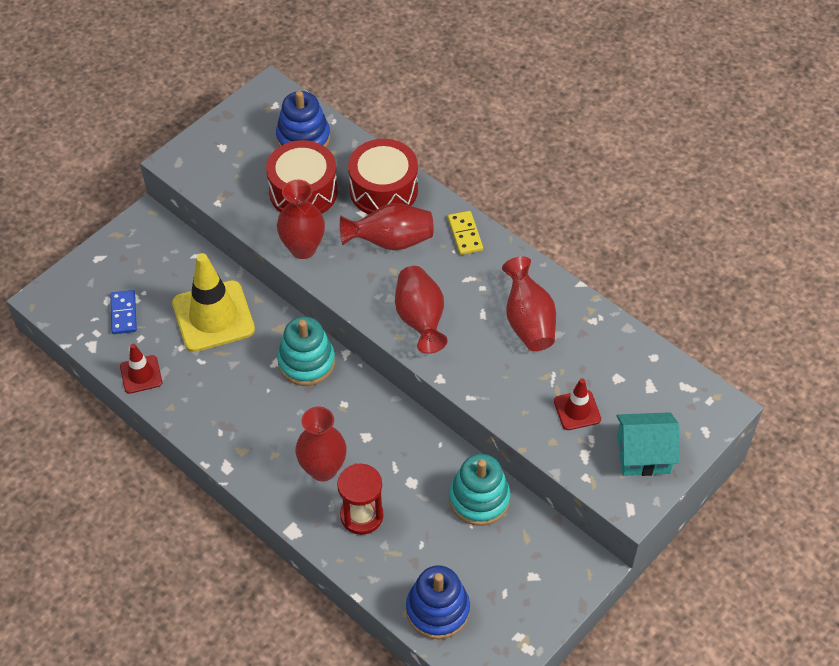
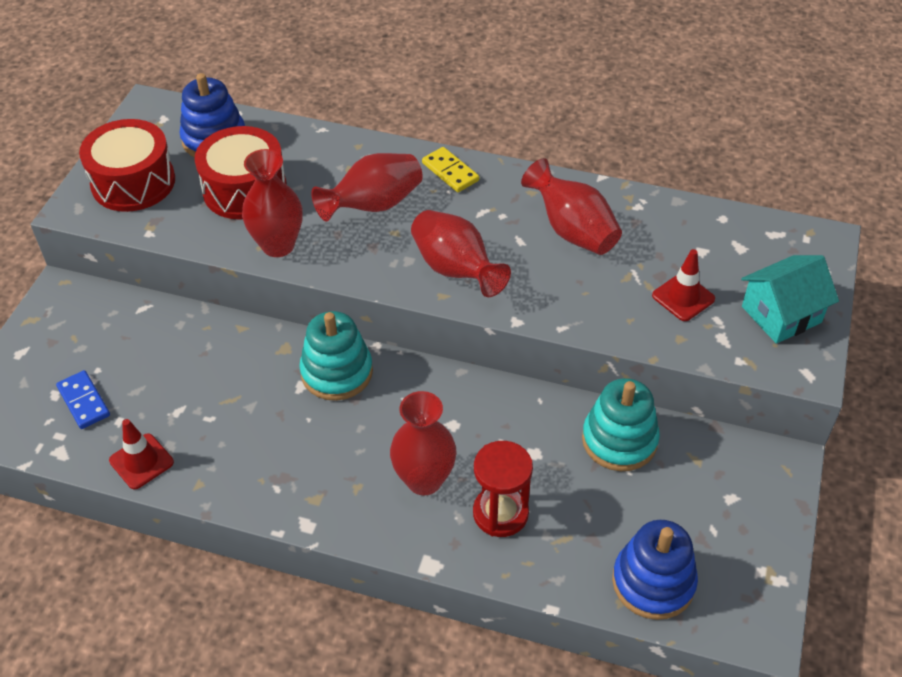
camera: 25 degrees left, 5 degrees down
yellow traffic cone [172,253,255,352] -> none
red drum [348,139,418,214] -> red drum moved to [79,119,175,212]

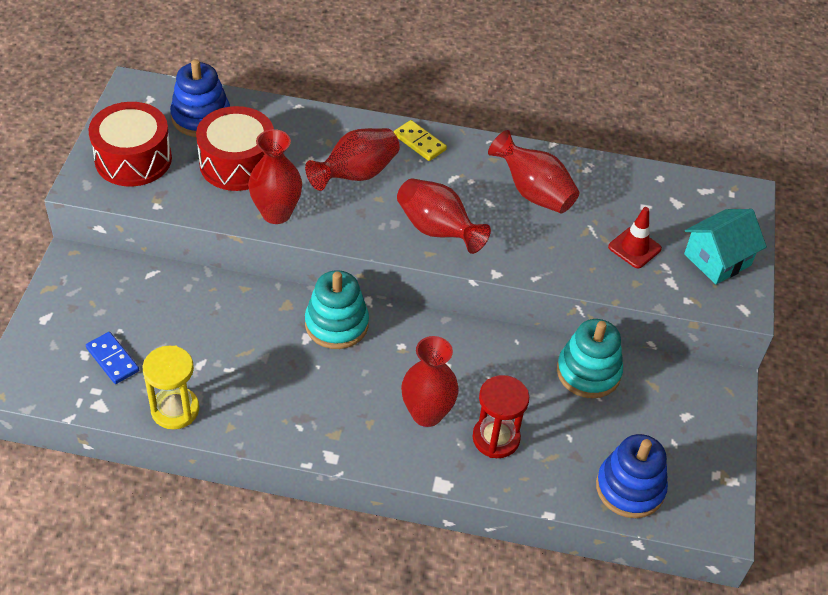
camera: 10 degrees left, 0 degrees up
red traffic cone [109,419,174,489] -> yellow hourglass [143,346,199,430]

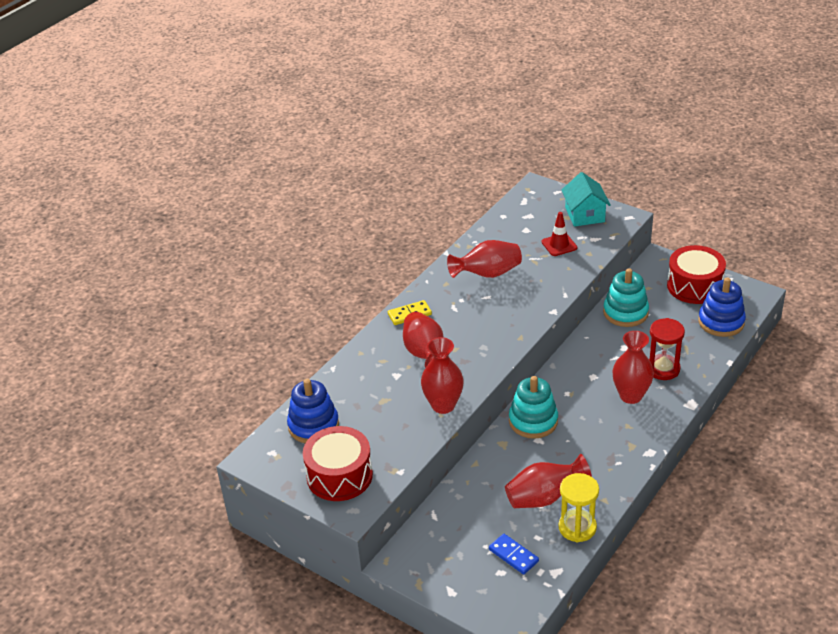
camera: 60 degrees left, 10 degrees down
blue domino [86,332,139,384] -> blue domino turned 60 degrees clockwise [489,534,539,574]
red drum [196,106,274,191] -> red drum moved to [667,245,726,304]
red vase [397,178,491,254] -> red vase moved to [505,454,592,508]

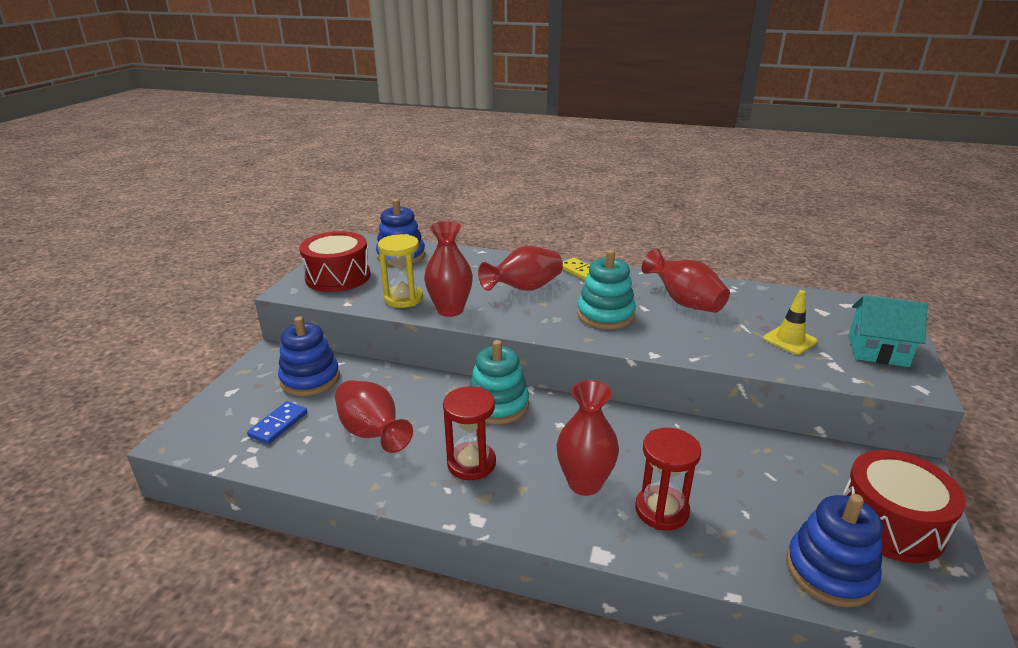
camera: 70 degrees right, 10 degrees down
red traffic cone [541,212,577,256] -> yellow traffic cone [763,290,818,355]
yellow hourglass [559,473,599,542] -> yellow hourglass moved to [378,234,423,308]
turquoise house [562,172,611,227] -> turquoise house turned 45 degrees clockwise [849,295,927,367]
turquoise stacking toy [603,268,649,327] -> turquoise stacking toy moved to [577,250,636,329]
none -> blue stacking toy [278,316,340,396]
none -> red hourglass [443,386,496,480]

